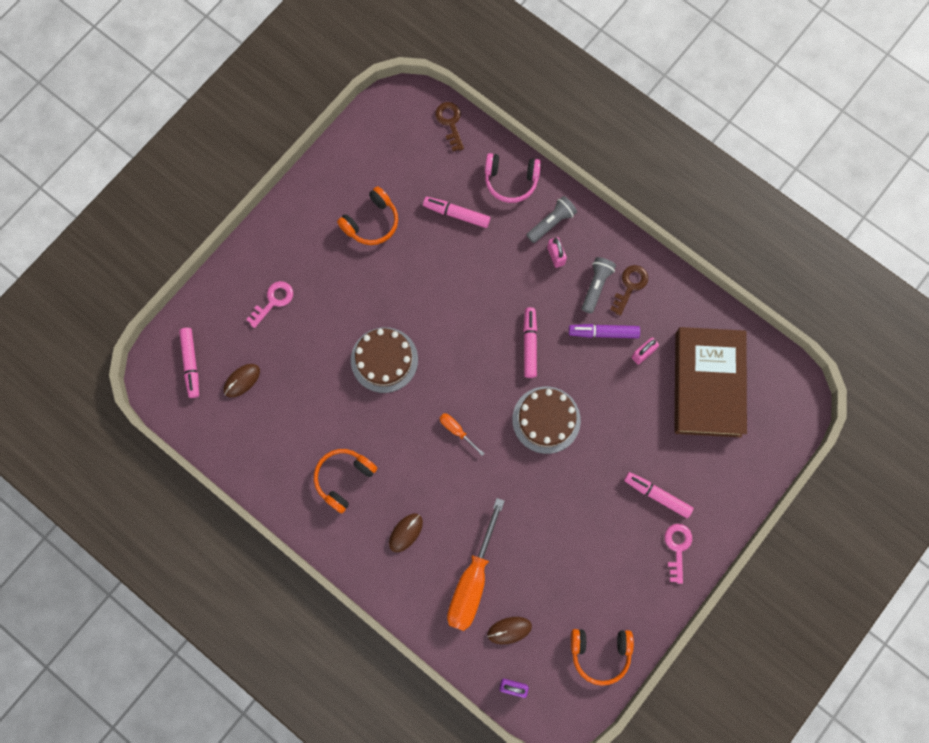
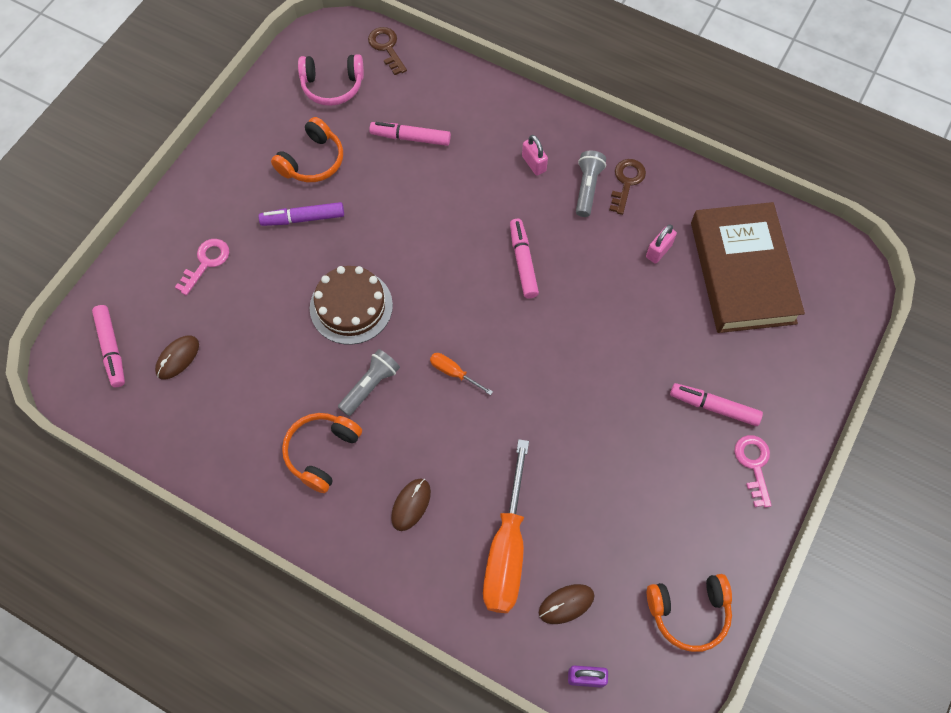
camera: 10 degrees left, 10 degrees down
pink headphones [485,153,541,203] -> pink headphones moved to [298,54,364,106]
brown cake [512,387,581,454] -> none
grey flashlight [527,196,577,243] -> grey flashlight moved to [338,349,400,416]
purple marker [569,324,640,338] -> purple marker moved to [259,202,344,226]

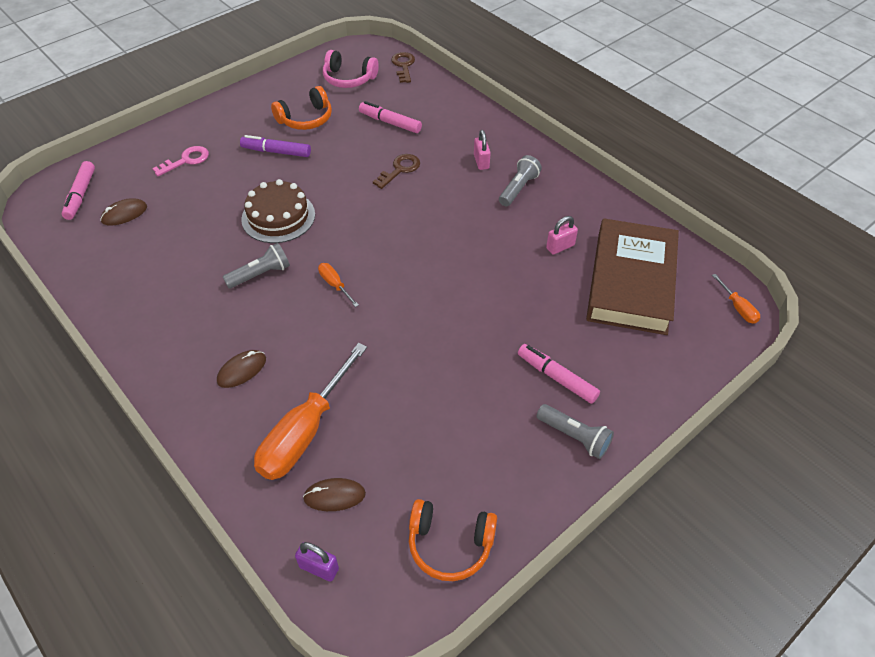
camera: 20 degrees right, 15 degrees down
orange headphones [282,413,362,493] -> none
pink marker [510,219,539,298] -> none
brown key [609,159,646,215] -> brown key moved to [373,154,420,189]
pink key [735,435,772,508] -> grey flashlight [537,404,614,459]
none -> orange screwdriver [712,274,760,324]

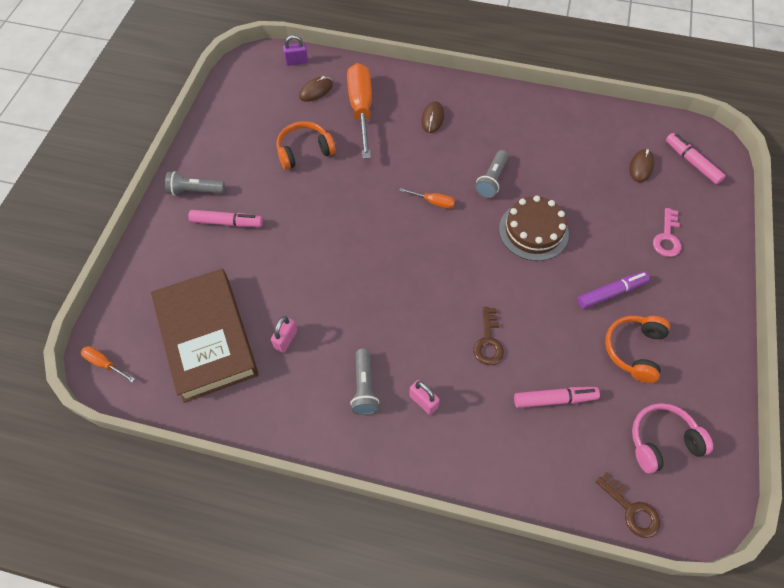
camera: 145 degrees right, 10 degrees up
orange headphones [409,499,497,581] -> orange headphones moved to [276,121,336,170]

